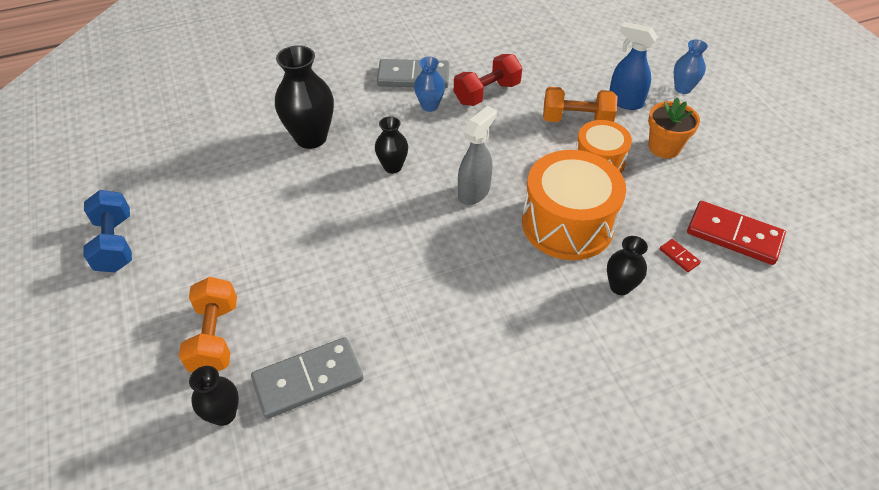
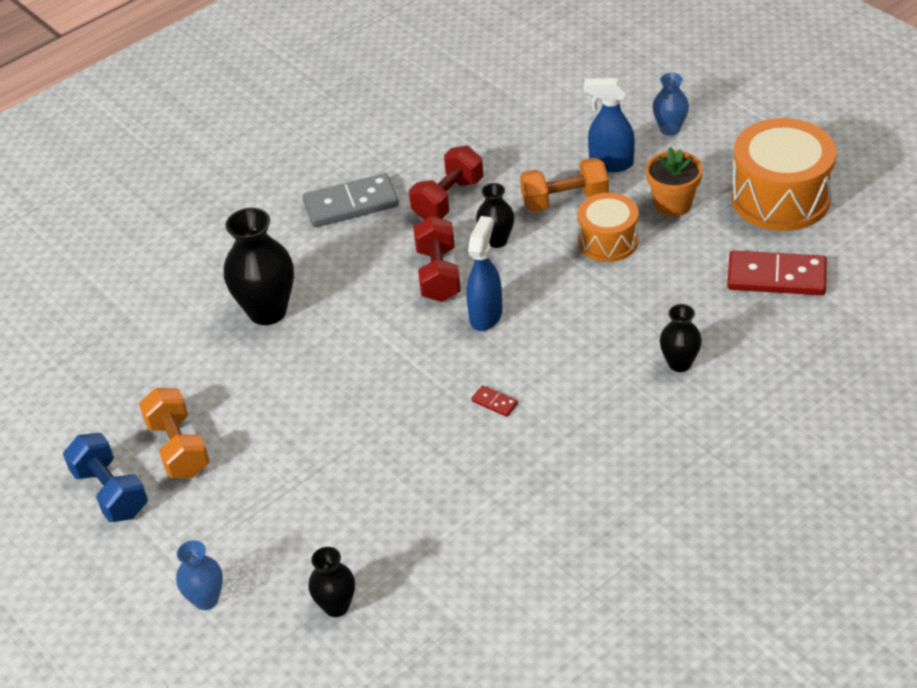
camera: 15 degrees left, 5 degrees down
orange dumbbell [179,277,237,372] -> orange dumbbell moved to [139,388,210,478]
grey domino [251,337,364,419] -> none
black vase [375,116,408,173] -> black vase moved to [476,183,514,248]
blue vase [414,57,445,112] -> blue vase moved to [176,540,223,610]
grey spray bottle [458,106,497,205] -> blue spray bottle [466,216,503,331]
orange drum [522,150,626,260] -> orange drum moved to [731,118,836,231]
red domino [660,239,701,272] -> red domino moved to [471,385,518,417]
none -> red dumbbell [413,216,461,302]

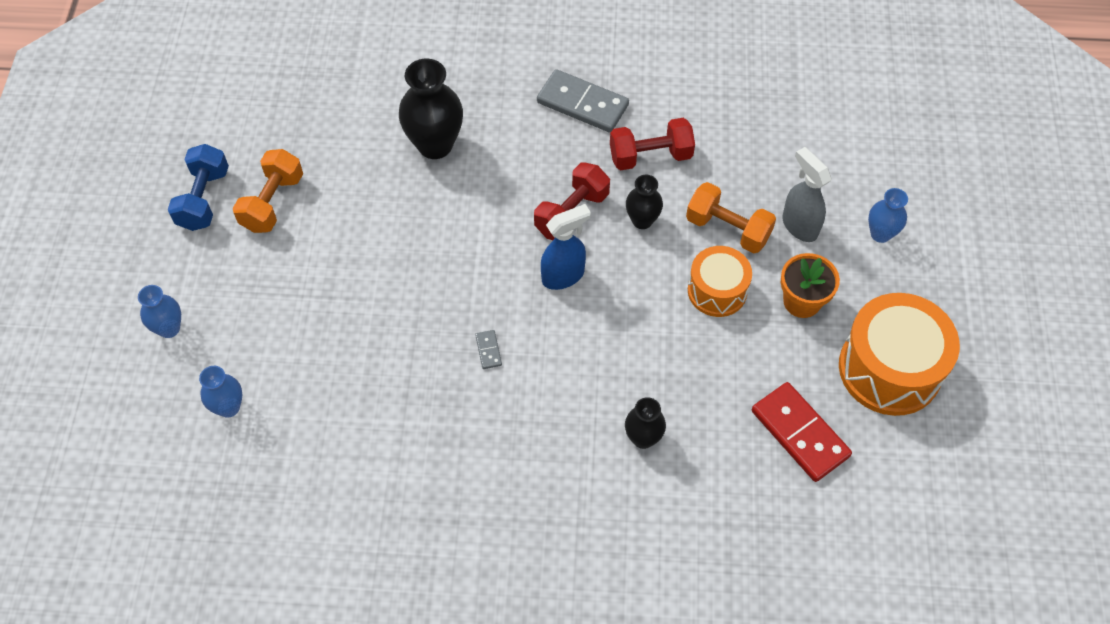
camera: 40 degrees right, 15 degrees up
black vase [308,547,355,617] -> blue vase [199,366,243,418]
red domino [471,385,518,417] -> grey domino [475,330,502,369]
blue spray bottle [584,78,635,172] -> grey spray bottle [782,147,832,242]

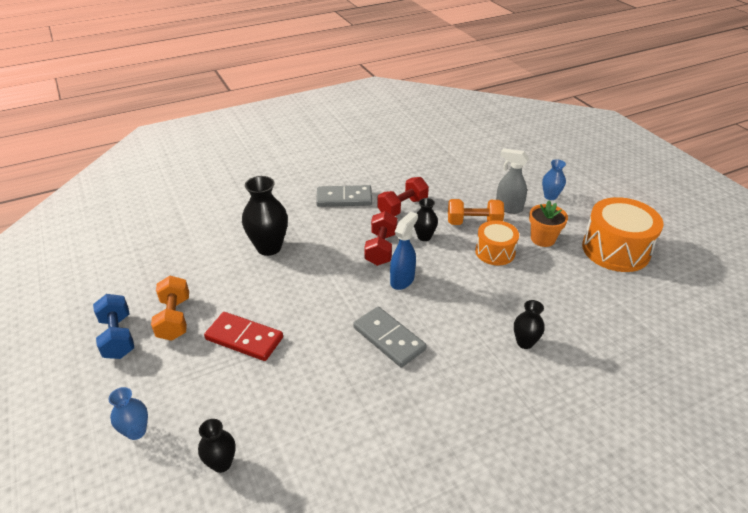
camera: 30 degrees left, 20 degrees down
blue vase [199,366,243,418] -> black vase [198,419,236,473]
grey domino [475,330,502,369] -> grey domino [353,307,427,367], size x2.37
red domino [752,382,852,482] -> red domino moved to [204,312,283,361]

